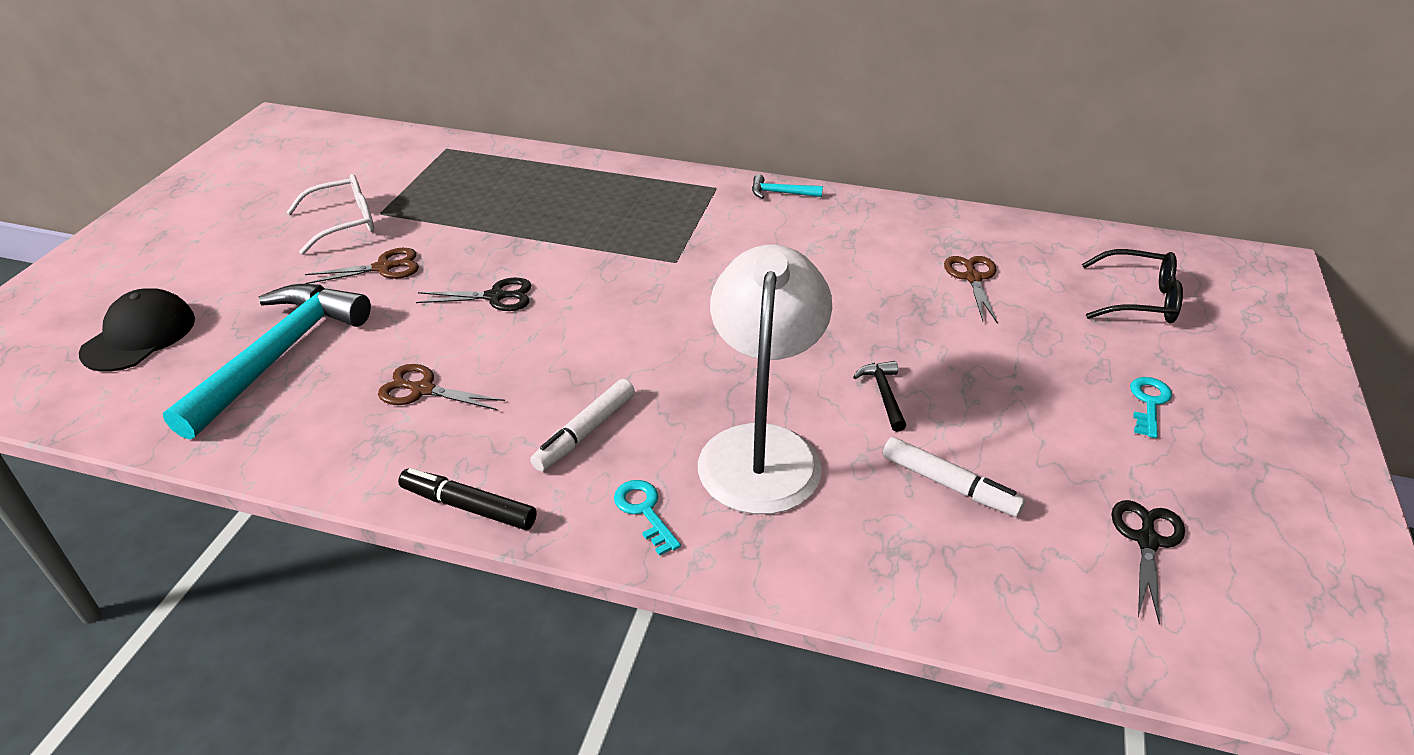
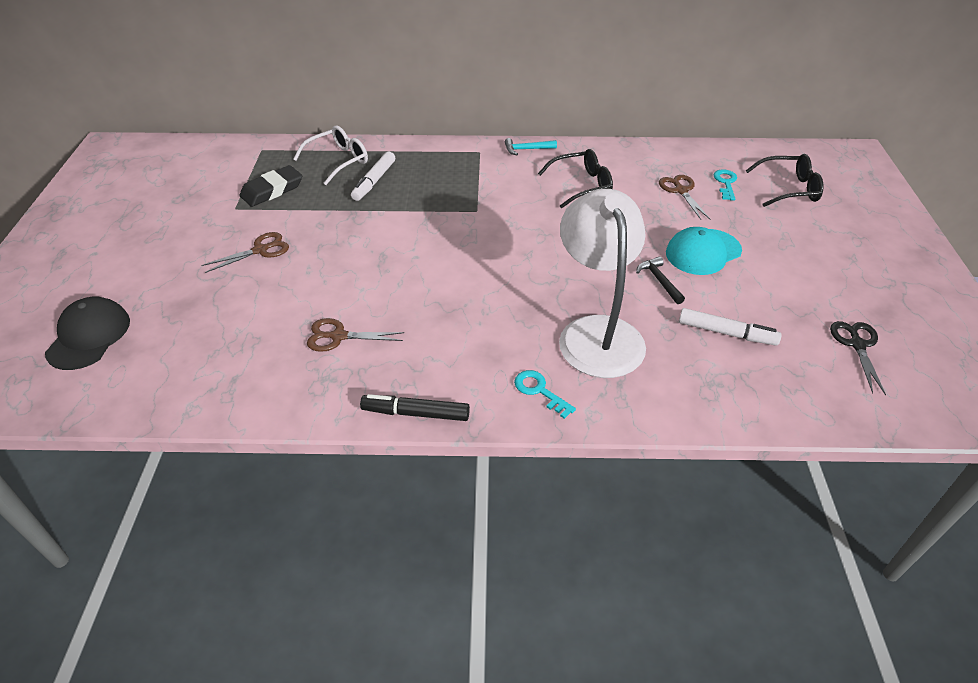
camera: 15 degrees left, 5 degrees up
turquoise hammer [163,284,371,440] -> none
white glasses [287,174,374,255] -> white glasses moved to [293,126,368,185]
black scissors [416,278,531,311] -> none
white marker [530,379,635,471] -> white marker moved to [351,152,395,201]
turquoise key [1130,377,1172,438] -> turquoise key moved to [714,169,737,200]
none -> black eraser [239,165,302,207]
none -> black glasses [538,149,613,208]
none -> turquoise cap [666,227,742,275]

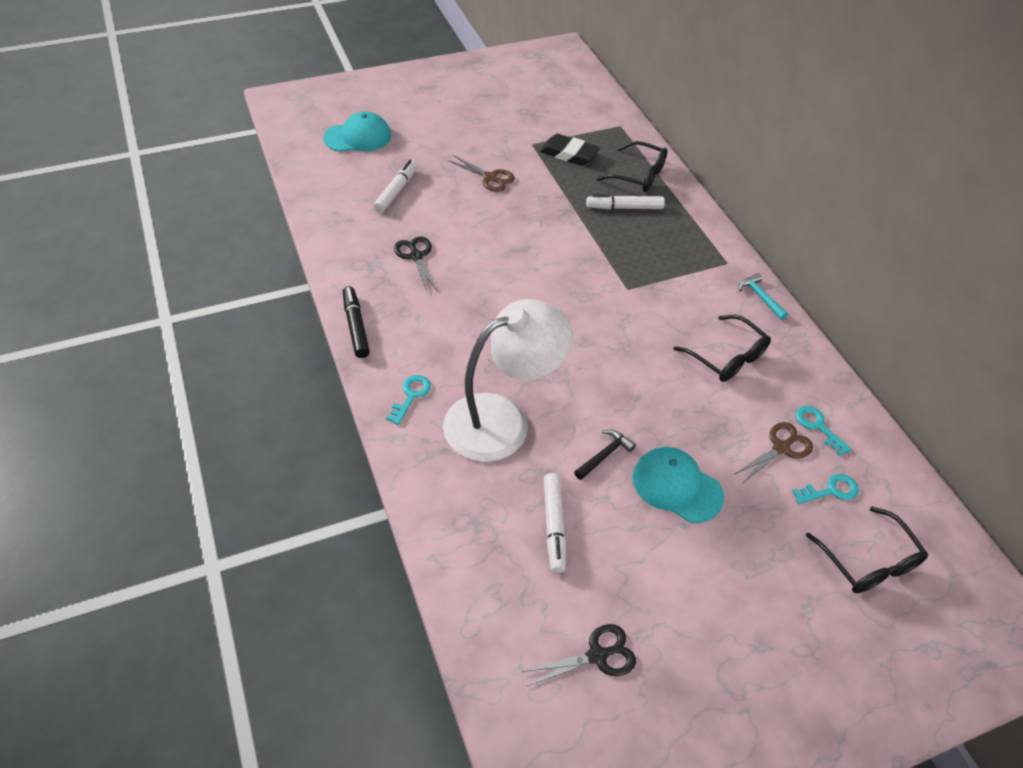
camera: 65 degrees right, 5 degrees up
black cap [45,297,130,370] -> turquoise cap [323,111,391,152]
white glasses [293,126,368,185] -> black glasses [597,141,667,192]
brown scissors [307,318,404,352] -> black scissors [394,237,438,292]
none -> white marker [373,160,418,213]
none -> turquoise key [796,406,851,456]

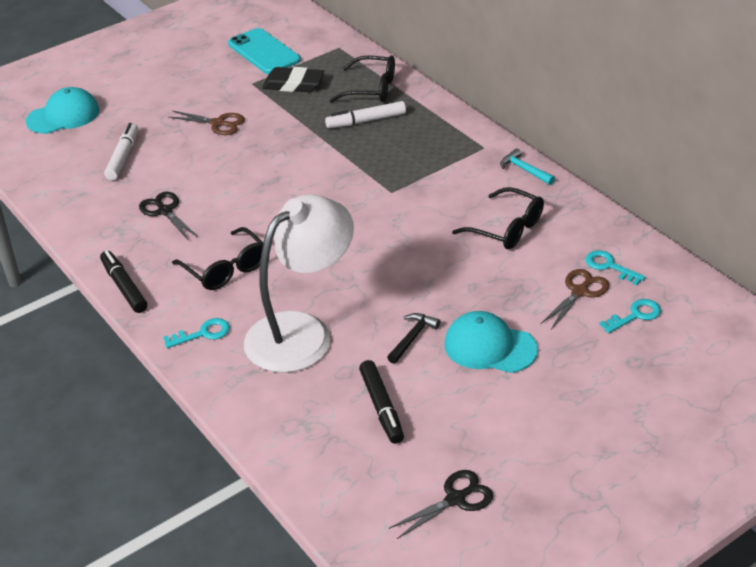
camera: 10 degrees left, 10 degrees down
turquoise key [386,375,431,425] -> turquoise key turned 60 degrees clockwise [163,318,230,348]
white marker [544,473,566,573] -> black marker [359,360,404,444]
black glasses [806,507,928,593] -> black glasses moved to [172,227,263,290]
none -> turquoise phone [228,28,301,74]

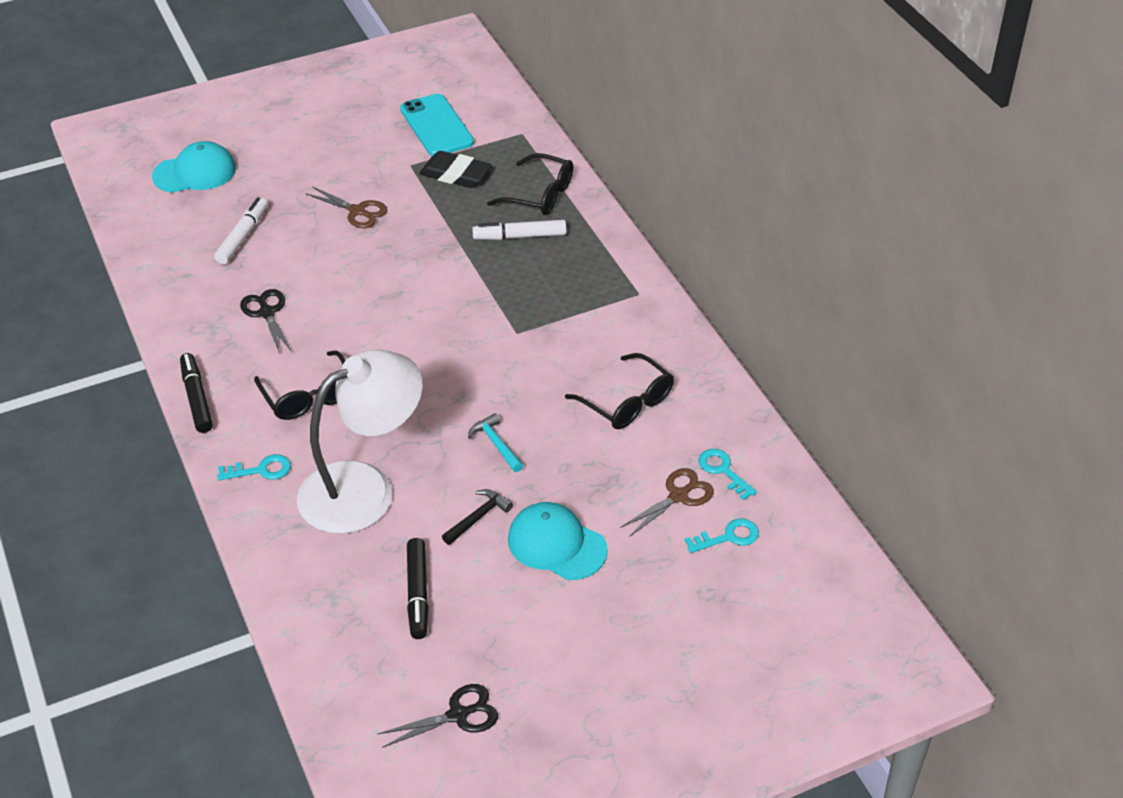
camera: 10 degrees right, 5 degrees up
turquoise hammer [500,148,555,185] -> turquoise hammer moved to [468,413,523,472]

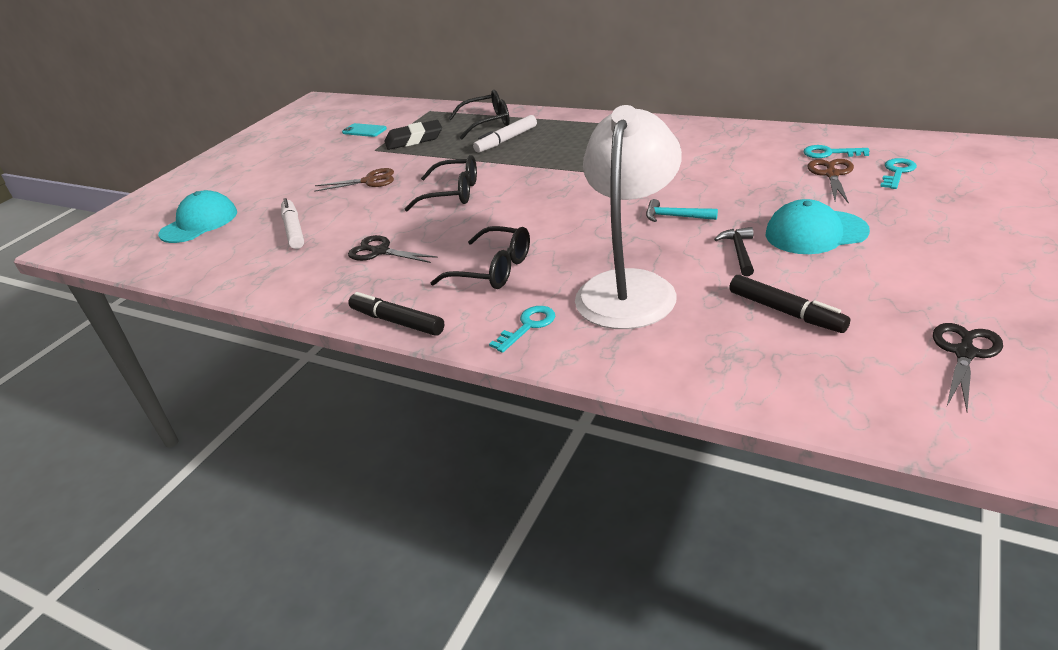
camera: 35 degrees left, 10 degrees down
turquoise phone [400,94,474,156] -> turquoise phone [342,123,387,137], size x0.56
black glasses [565,353,674,429] -> black glasses moved to [405,155,477,211]

